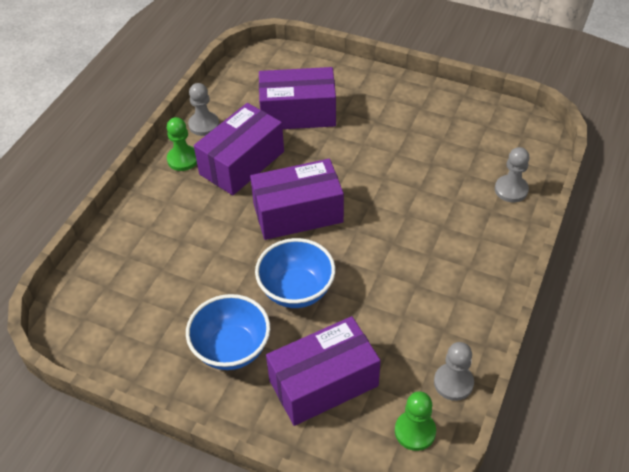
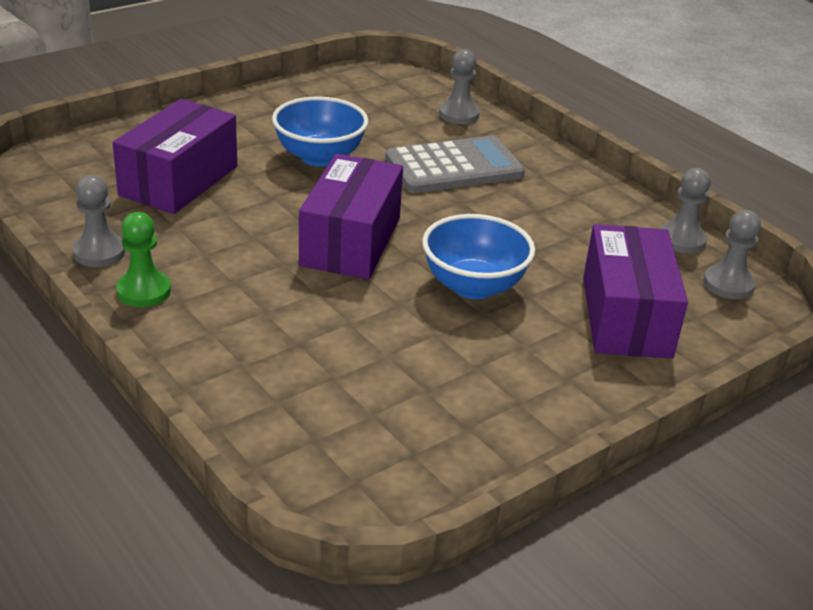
camera: 65 degrees left, 15 degrees down
blue bowl [186,294,270,370] -> blue bowl moved to [272,97,369,167]
purple box [194,103,284,195] -> none
green pawn [395,391,436,451] -> grey pawn [703,210,761,299]
none -> grey calculator [385,135,525,193]

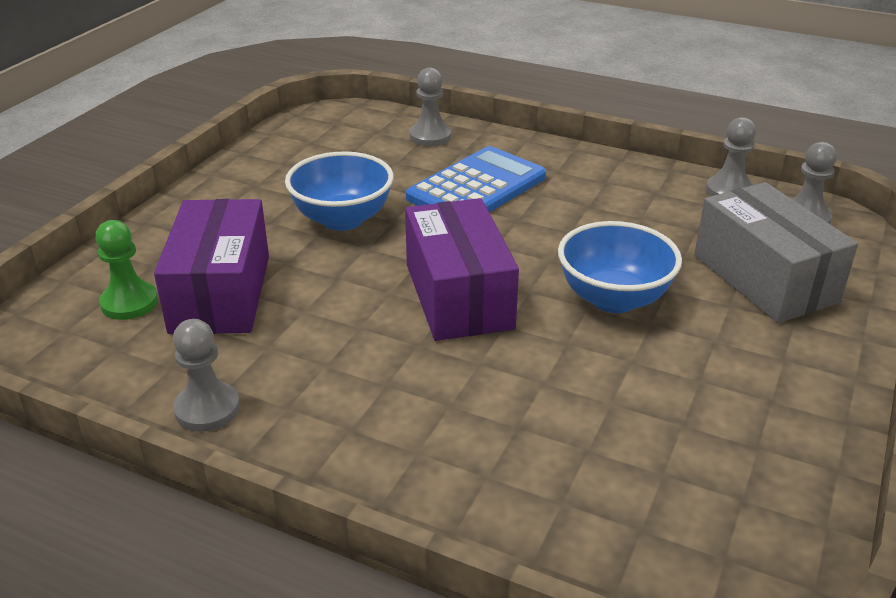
camera: 25 degrees left, 0 degrees up
green pawn [116,212,171,307] -> green pawn moved to [95,220,158,320]
grey calculator [385,135,525,193] -> blue calculator [406,146,546,212]
purple box [583,224,688,359] -> grey box [694,182,858,323]

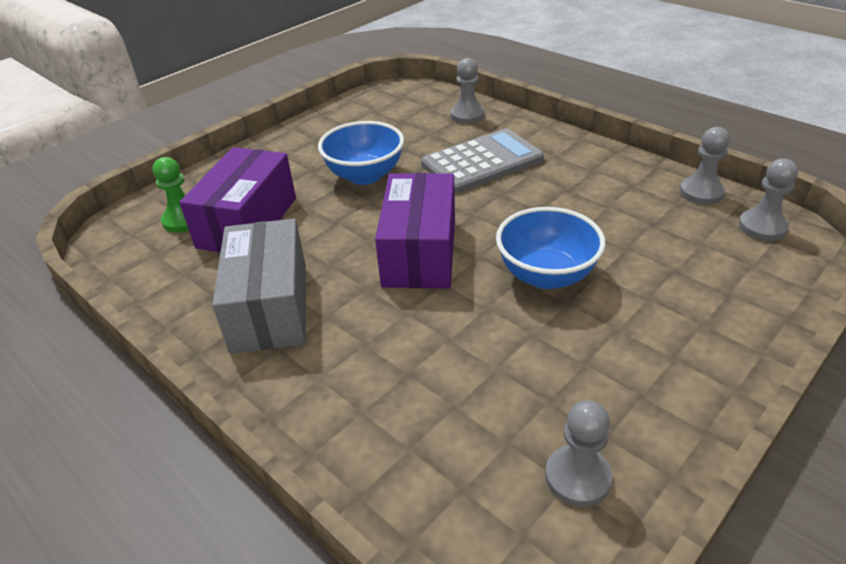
camera: 20 degrees right, 5 degrees up
grey pawn [173,319,240,431] -> grey pawn moved to [545,400,612,507]
blue calculator [406,146,546,212] -> grey calculator [421,128,544,193]
grey box [694,182,858,323] -> grey box moved to [212,219,306,354]

